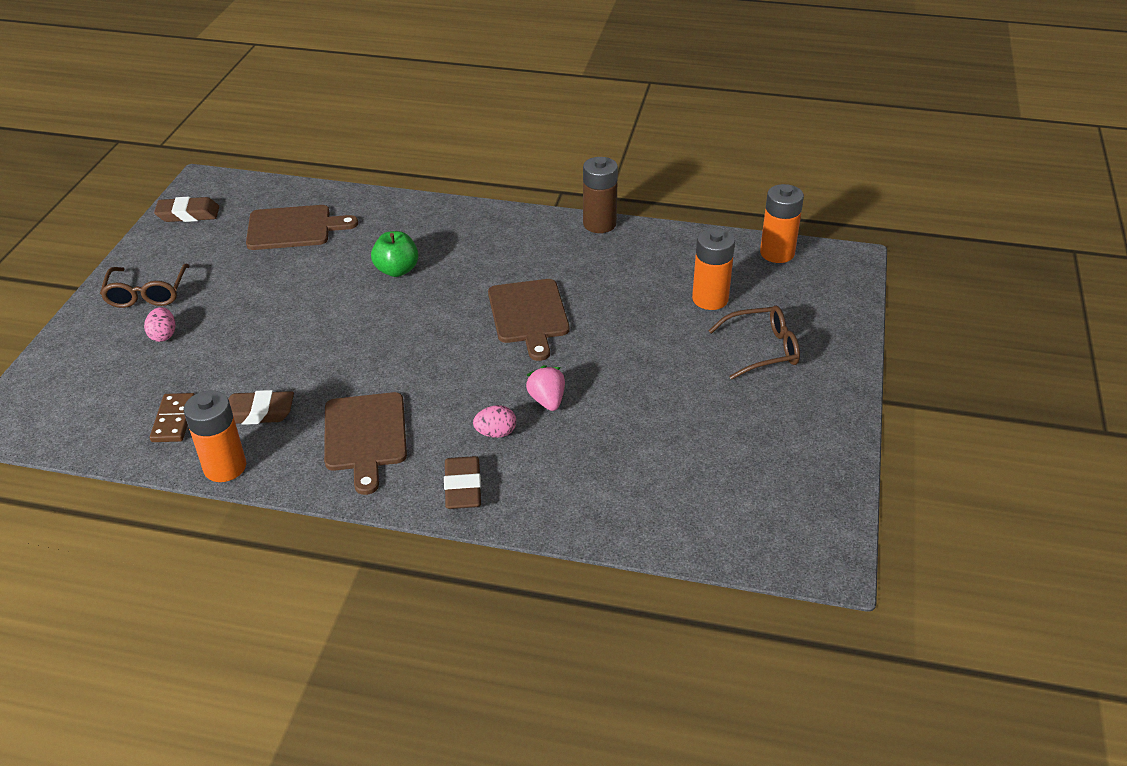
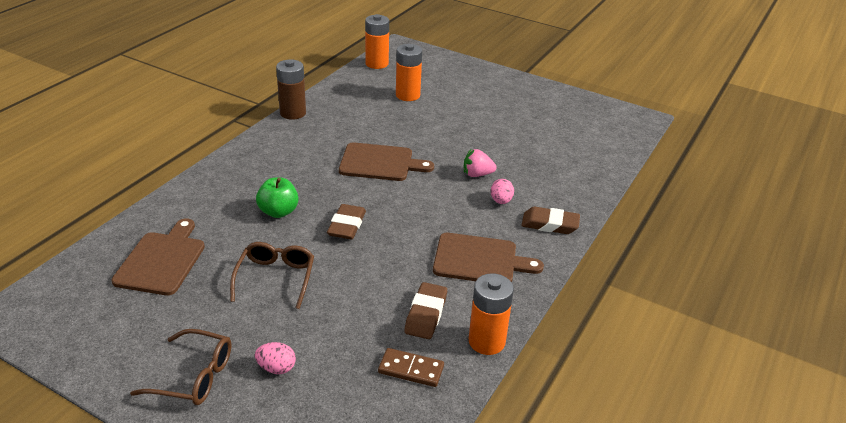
camera: 75 degrees left, 5 degrees down
brown eraser [154,197,219,222] -> brown eraser moved to [327,204,366,239]
brown glasses [708,306,800,380] -> brown glasses moved to [230,242,314,309]

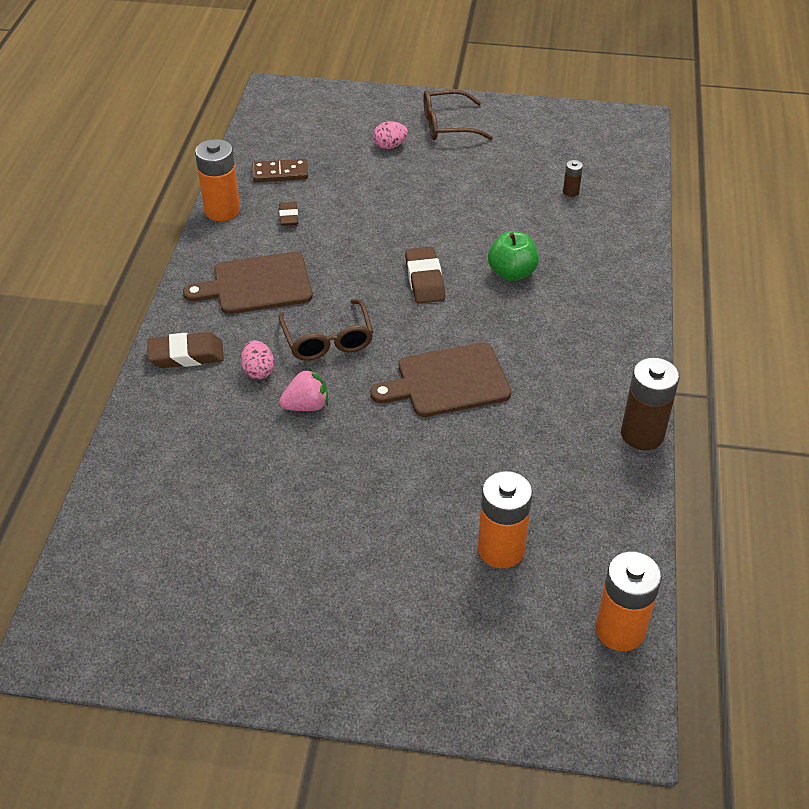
camera: 160 degrees right, 10 degrees up
brown cutting board [111,218,205,295] -> brown battery [563,160,583,197]
brown glasses [230,242,314,309] -> brown glasses moved to [278,299,373,361]
brown eraser [404,282,447,339] -> brown eraser [279,202,298,226], size x0.61

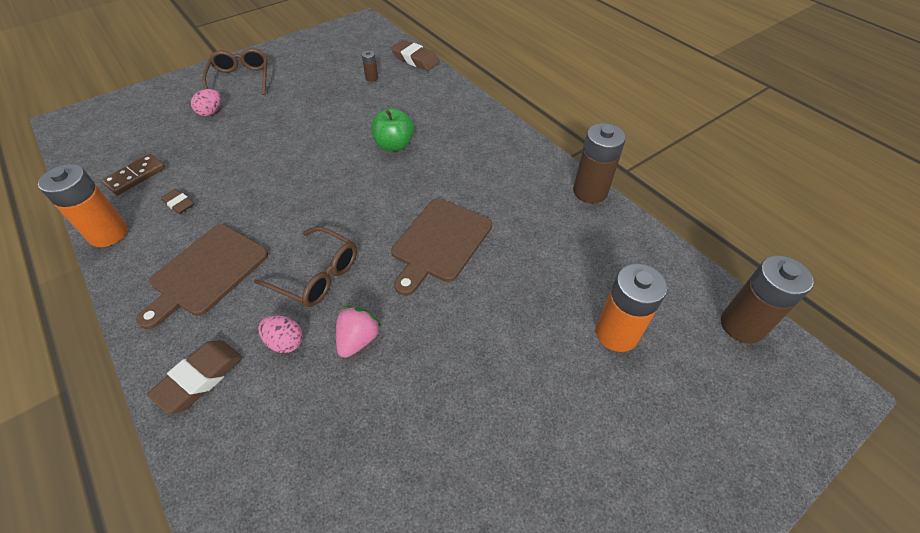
camera: 45 degrees left, 5 degrees up
brown eraser [405,247,445,304] -> brown eraser moved to [391,40,440,71]
brown glasses [423,90,493,140] -> brown glasses turned 135 degrees clockwise [202,48,268,95]
orange battery [595,551,662,652] -> brown battery [721,255,814,344]

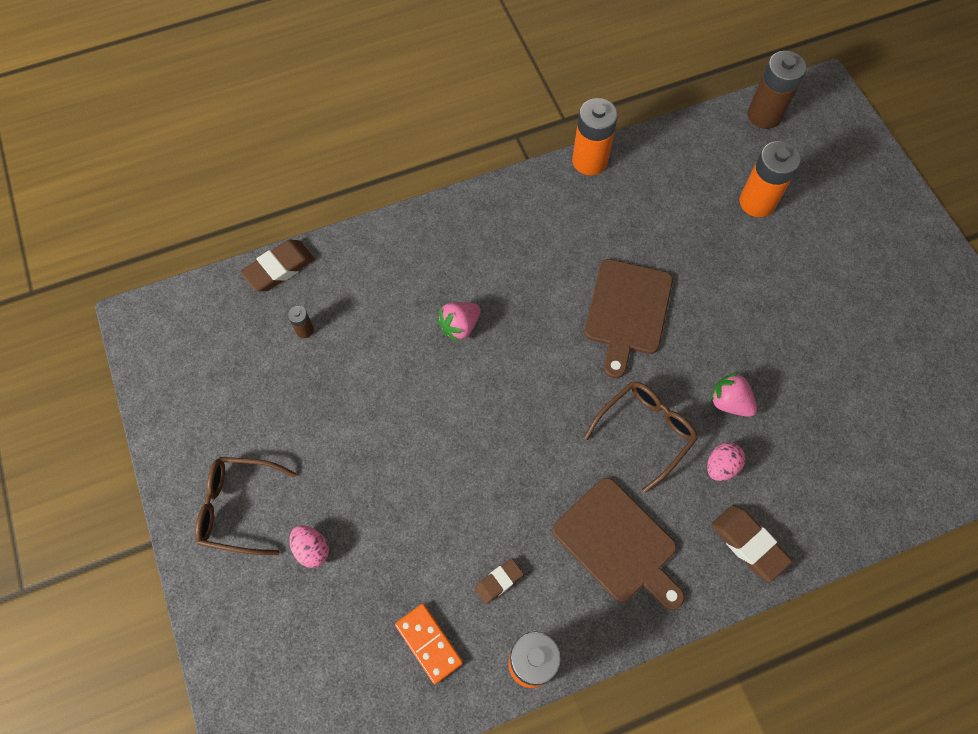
camera: 75 degrees left, 15 degrees up
brown domino [101,154,165,195] -> orange domino [395,604,463,684]
green apple [371,108,414,151] -> pink strawberry [437,302,480,343]
brown cutting board [391,198,492,296] -> brown cutting board turned 60 degrees clockwise [584,259,673,378]
brown battery [573,123,626,203] -> orange battery [572,98,618,175]

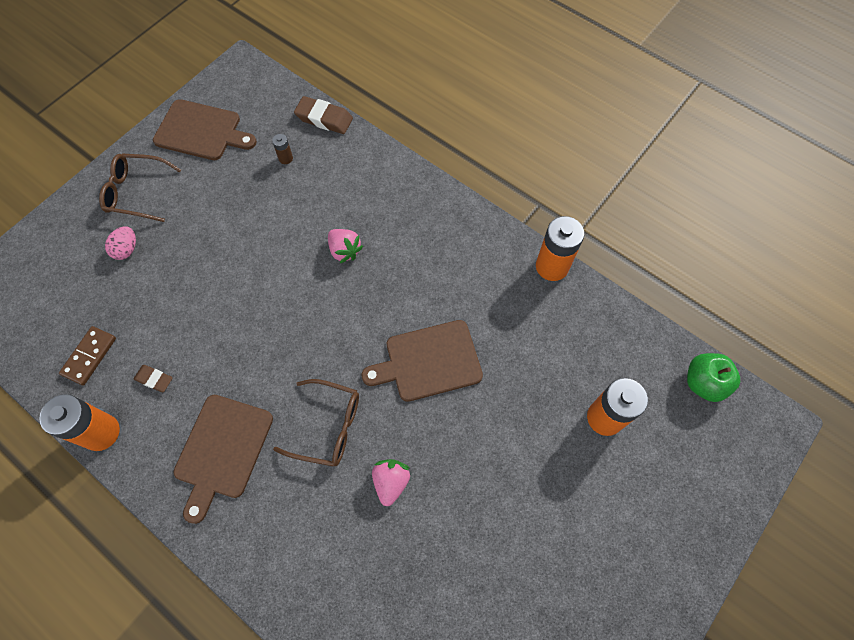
camera: 60 degrees right, 0 degrees up
brown glasses [195,457,296,555] -> brown glasses turned 60 degrees counterclockwise [99,153,181,222]
orange domino [395,604,463,684] -> brown domino [59,326,116,385]
pink strawberry [437,302,480,343] -> pink strawberry turned 150 degrees counterclockwise [328,229,363,263]
pink egg [707,442,745,481] -> none
brown eraser [711,505,792,582] -> none
brown battery [748,51,806,129] -> green apple [687,353,740,402]
none -> brown cutting board [153,99,257,160]

